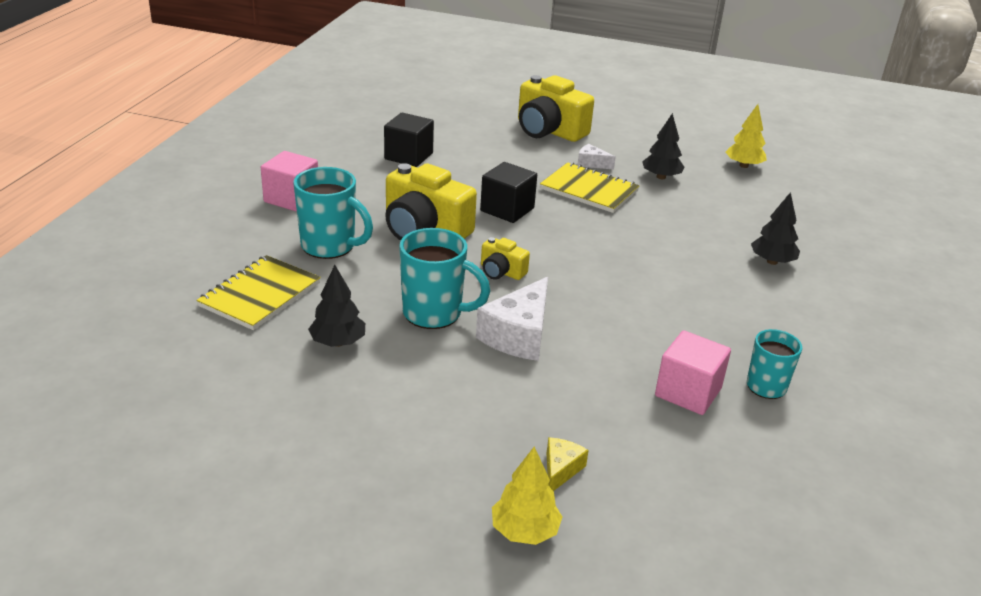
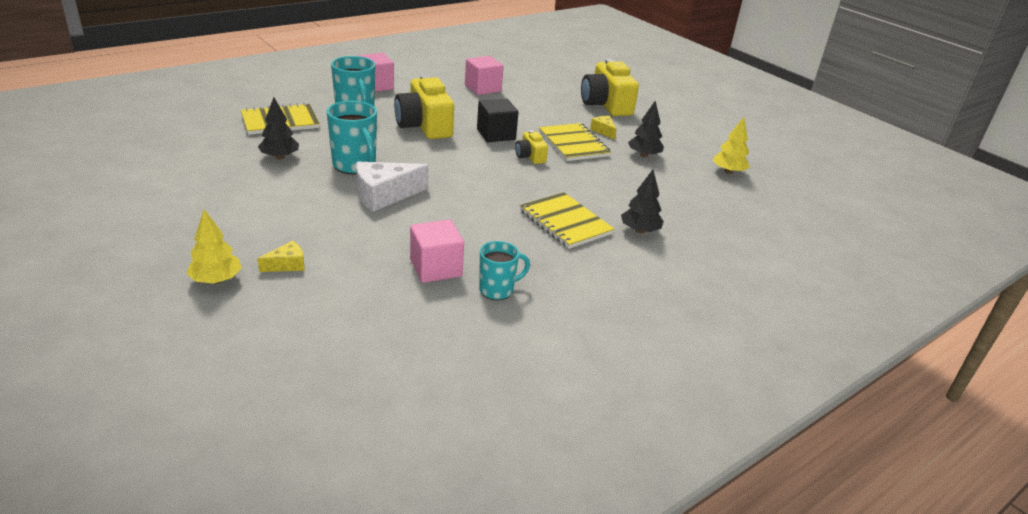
camera: 35 degrees right, 0 degrees up
black cube [384,113,434,167] -> pink cube [465,56,504,95]
yellow camera [481,237,530,280] -> yellow camera moved to [515,130,548,164]
white cheese [578,144,616,169] -> yellow cheese [590,116,617,140]
none -> yellow notebook [520,192,615,249]

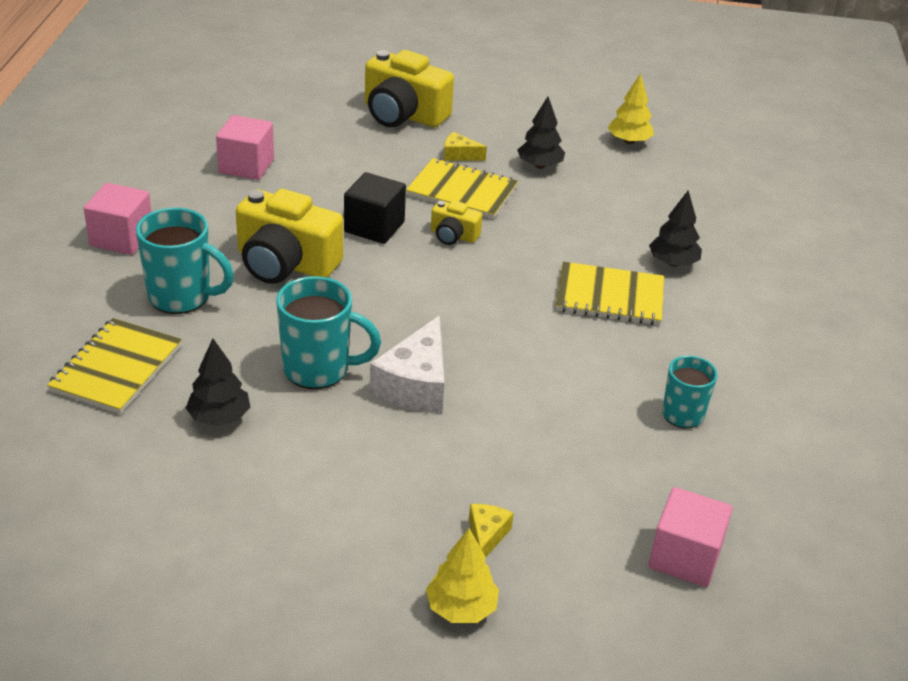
camera: 45 degrees left, 5 degrees up
pink cube [410,219,464,283] -> pink cube moved to [648,487,733,587]

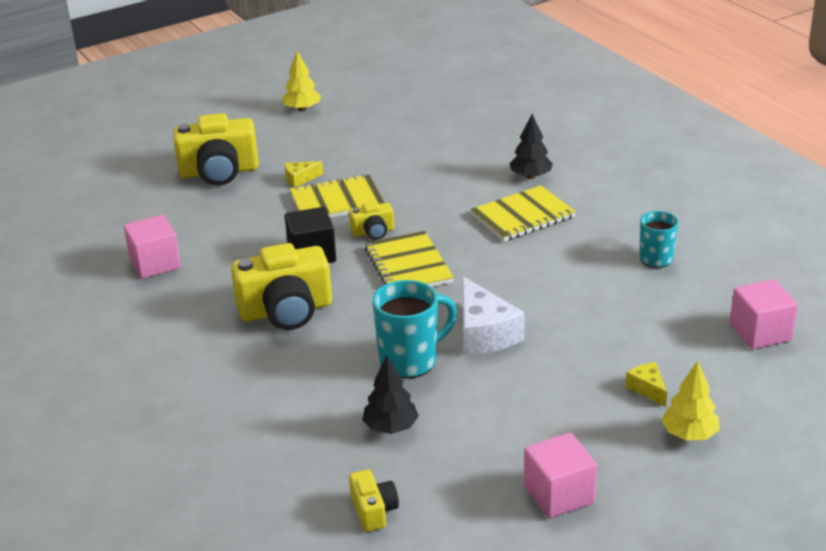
camera: 35 degrees left, 5 degrees down
yellow notebook [47,318,182,414] -> yellow notebook moved to [365,231,454,287]
pink cube [84,183,151,255] -> pink cube moved to [524,433,597,518]
turquoise mug [136,207,234,314] -> none
black tree [517,97,565,169] -> none
yellow tree [608,73,654,144] -> yellow tree moved to [282,51,321,112]
none -> yellow camera [349,470,399,532]

